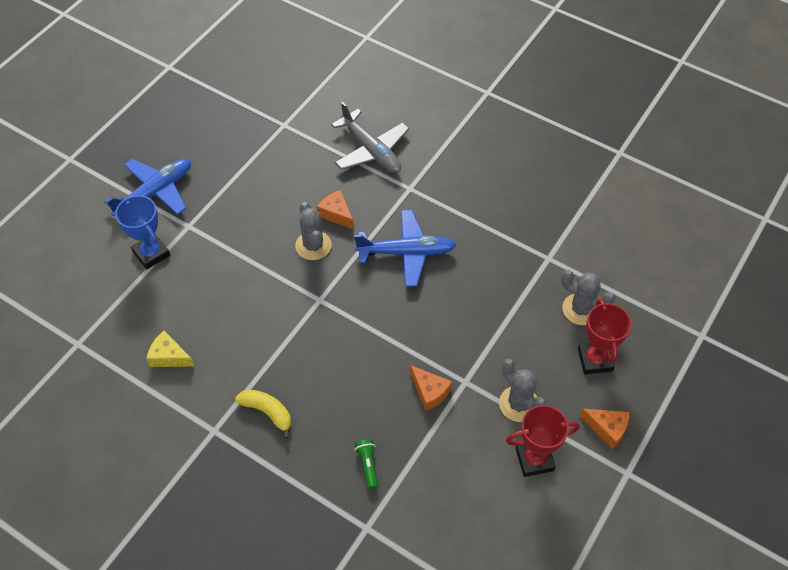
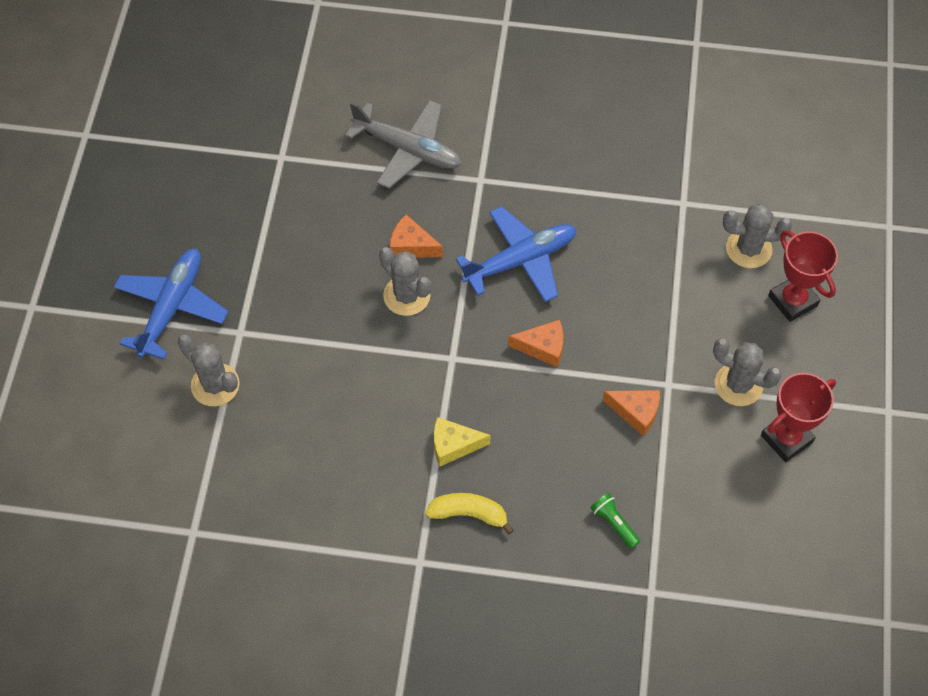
camera: 25 degrees left, 5 degrees up
blue trophy [115,195,170,269] -> grey cactus [178,334,240,406]
yellow cheese [146,331,194,367] -> yellow cheese moved to [434,417,490,467]
orange cheese [580,409,629,450] -> orange cheese moved to [508,320,563,367]

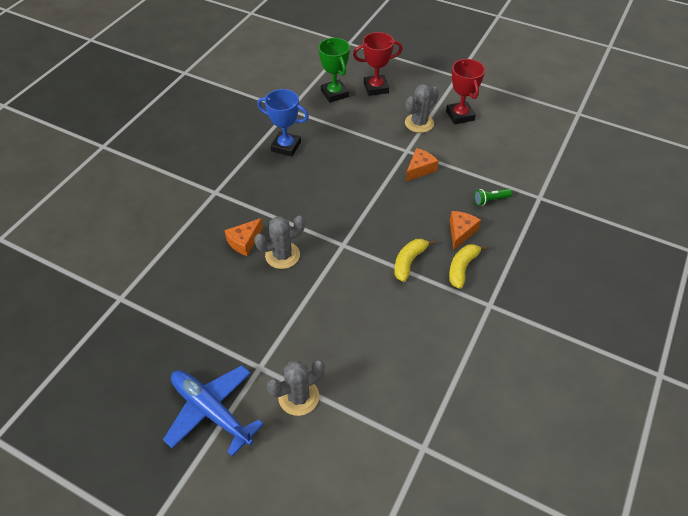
camera: 70 degrees left, 10 degrees down
grey plane [345,100,462,189] -> none
yellow cheese [434,417,490,467] -> yellow banana [394,239,435,282]
blue plane [456,206,576,302] -> none
orange cheese [508,320,563,367] -> orange cheese moved to [450,211,481,250]
grey cactus [723,203,792,268] -> green trophy [318,38,350,103]
none -> blue trophy [257,89,309,157]

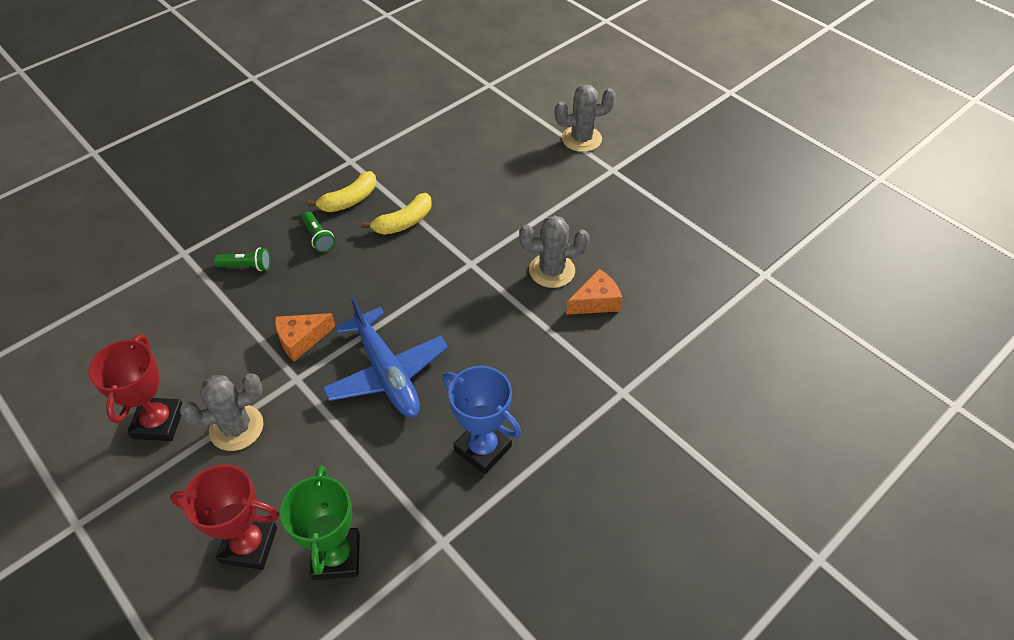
camera: 160 degrees left, 0 degrees up
blue plane [163,365,264,456] -> blue plane moved to [323,296,448,417]
orange cheese [450,211,481,250] -> green flashlight [302,212,335,252]

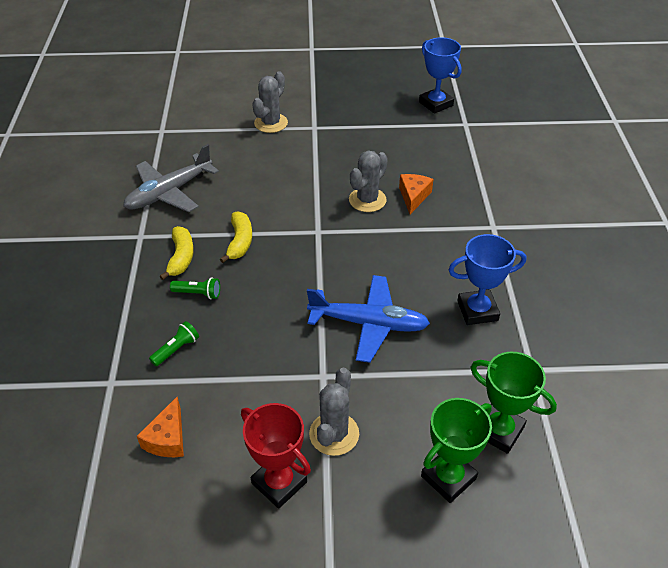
camera: 50 degrees left, 5 degrees down
red trophy [170,464,279,570] -> green trophy [421,398,492,503]
orange cheese [275,313,335,362] -> orange cheese moved to [137,397,184,457]
none -> grey plane [123,144,219,212]
none -> blue trophy [419,37,462,114]

